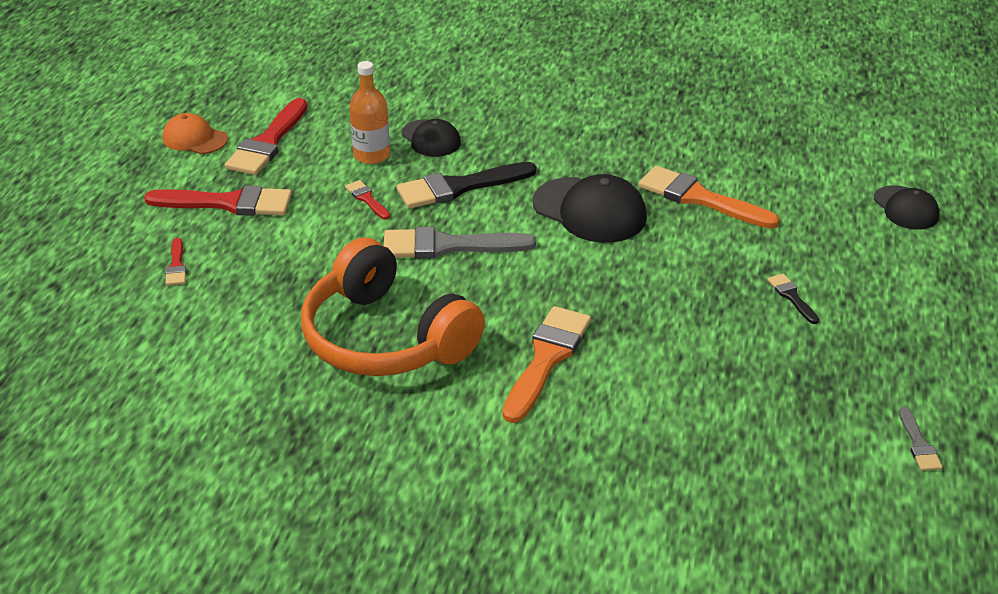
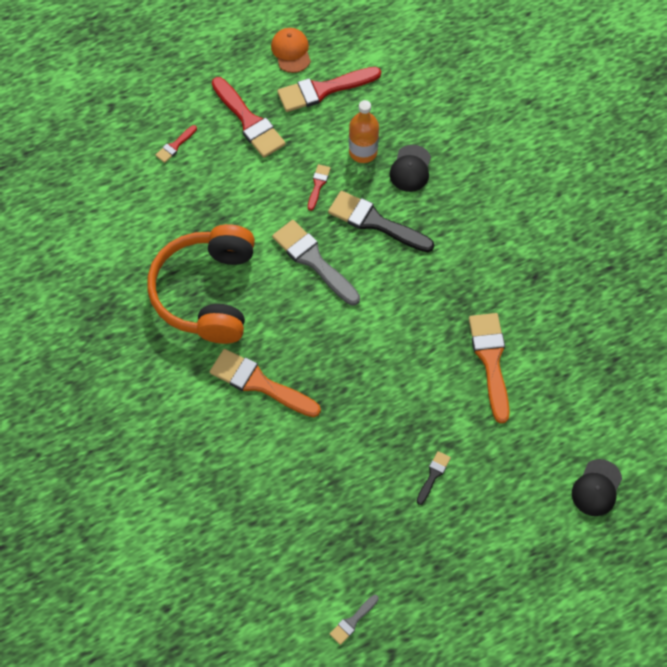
camera: 50 degrees right, 25 degrees up
orange brush [502,306,591,423] -> orange brush turned 135 degrees counterclockwise [210,349,321,417]
black cap [532,174,647,243] -> none

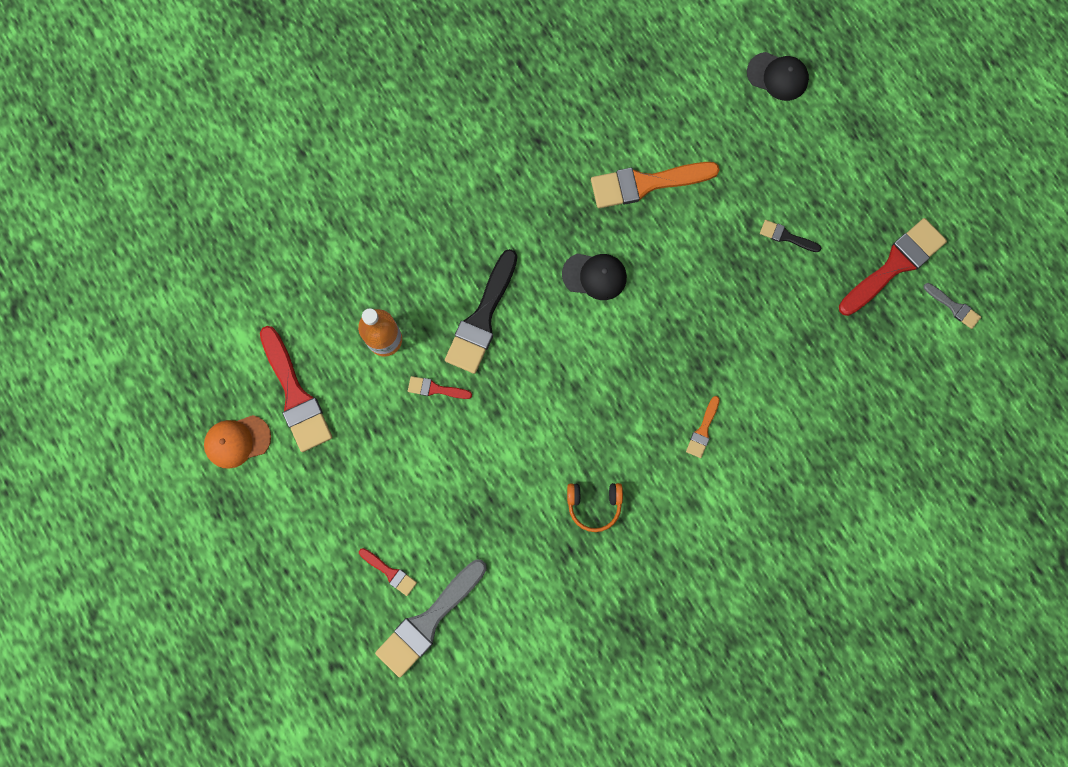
camera: 95 degrees left, 15 degrees up
orange headphones [147,224,255,344] -> orange headphones [567,483,623,532], size x0.40
orange brush [210,349,321,417] -> orange brush [686,396,720,458], size x0.48
red brush [212,77,286,158] -> red brush moved to [839,218,947,316]
grey brush [272,220,360,306] -> grey brush moved to [375,559,487,677]
black cap [390,145,431,192] -> black cap moved to [562,254,627,300]

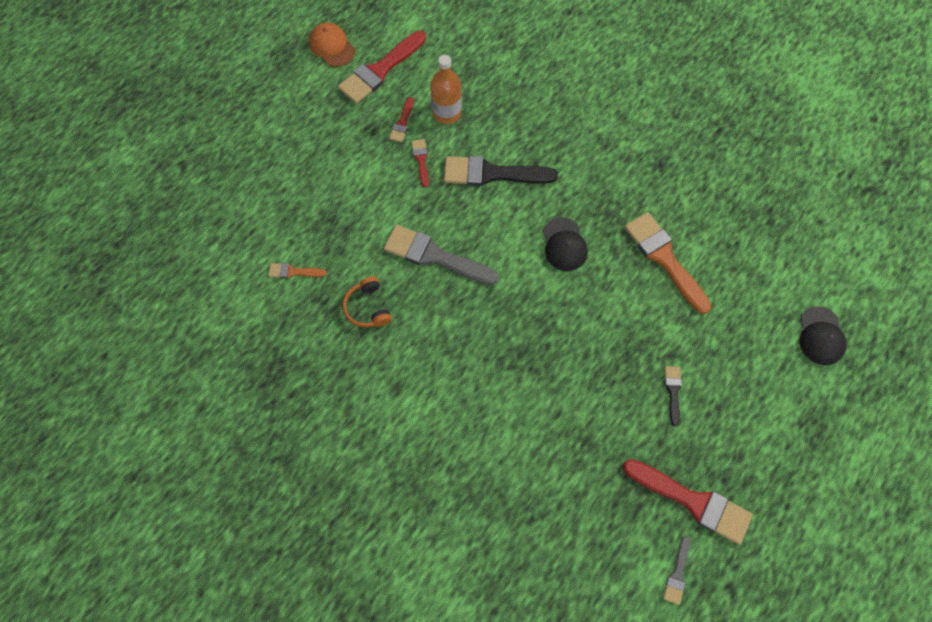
camera: 70 degrees right, 10 degrees down
red brush [359,548,417,596] -> red brush moved to [389,97,414,142]
grey brush [375,559,487,677] -> grey brush moved to [384,225,499,285]
orange brush [686,396,720,458] -> orange brush moved to [268,263,327,278]

